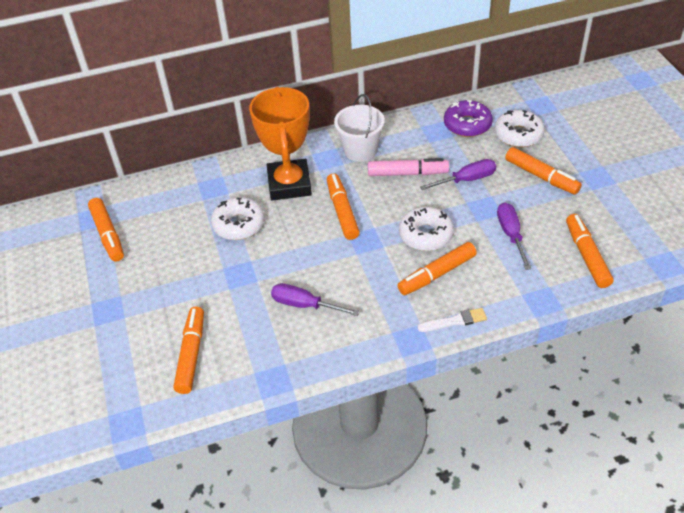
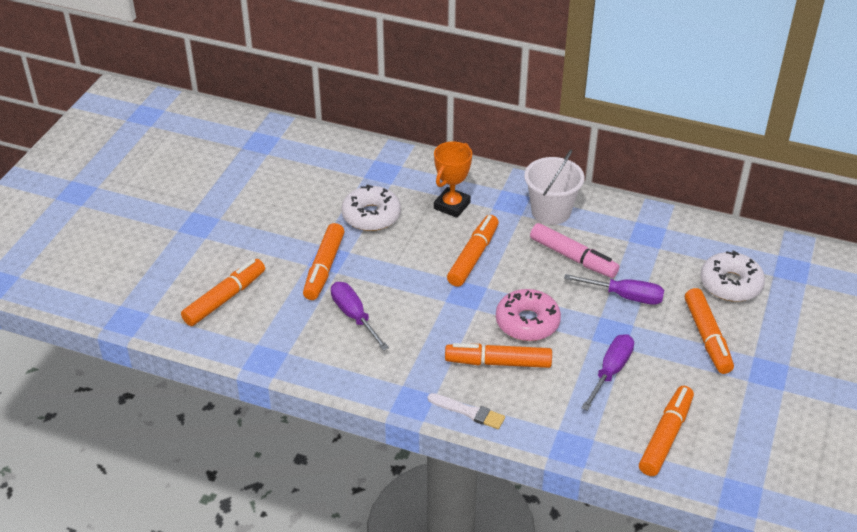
camera: 35 degrees right, 5 degrees down
orange marker [88,198,124,262] -> orange marker moved to [303,223,345,300]
orange trophy [249,87,312,201] -> orange trophy [434,142,472,218], size x0.59
white donut [399,207,454,251] -> pink donut [496,289,561,341]
purple donut [444,100,493,137] -> none

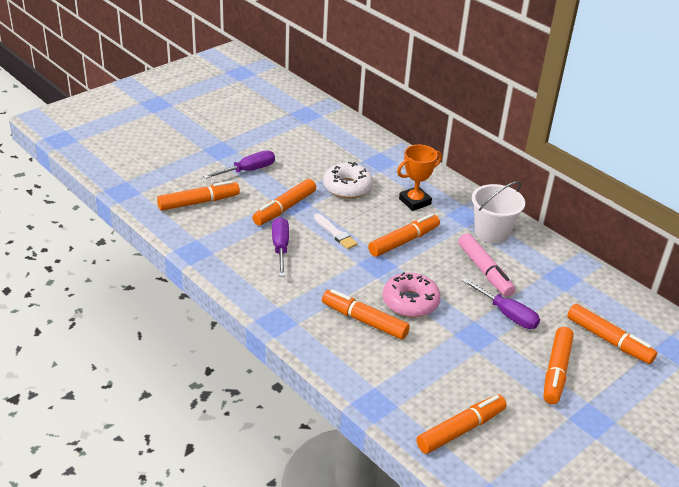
camera: 25 degrees right, 5 degrees down
white brush [428,393,505,429] -> white brush moved to [314,214,358,249]
purple screwdriver [581,334,634,411] -> purple screwdriver moved to [203,151,275,179]
white donut [700,251,765,302] -> orange marker [567,304,657,364]

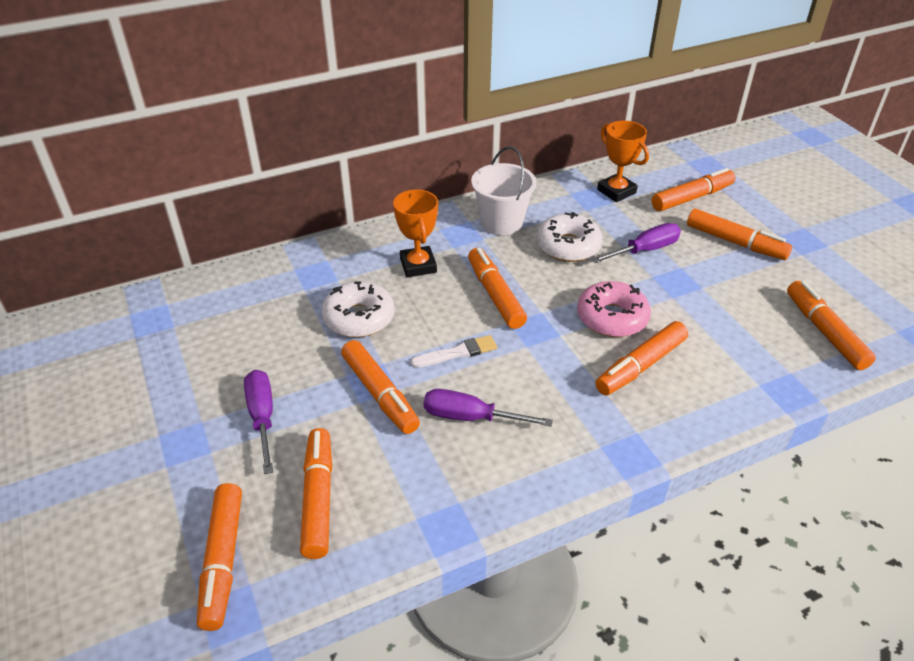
camera: 70 degrees left, 5 degrees up
pink marker [458,233,515,297] -> white donut [537,212,603,262]
none -> orange marker [197,483,242,631]
none -> orange trophy [597,121,649,202]

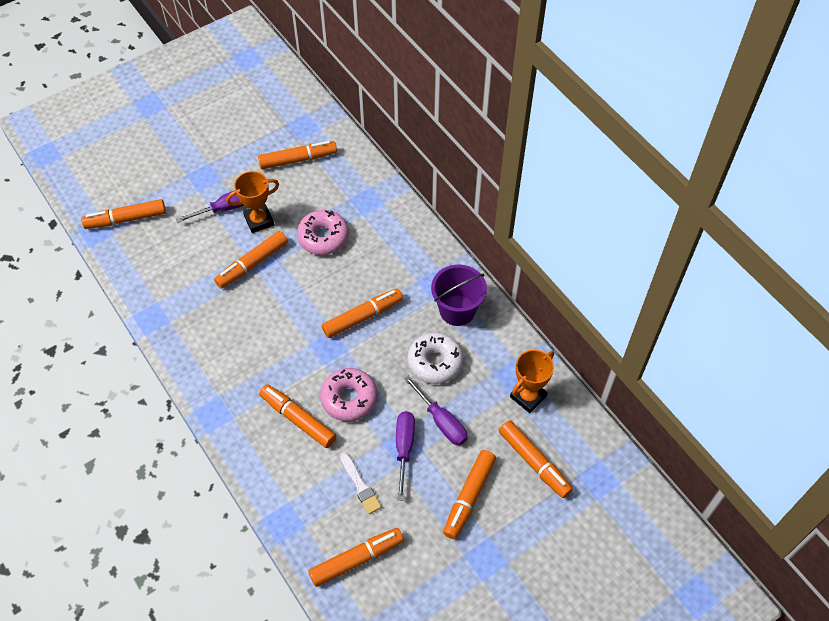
camera: 80 degrees right, 15 degrees up
orange marker [300,428,332,559] -> orange marker moved to [258,141,337,169]
white donut [321,281,395,337] -> pink donut [297,210,349,255]
orange trophy [393,189,438,277] -> orange trophy moved to [226,171,279,233]
white brush [410,335,497,368] -> white brush moved to [340,453,381,514]
purple screwdriver [424,389,553,427] -> purple screwdriver moved to [396,411,415,500]
white bucket [471,146,536,236] -> purple bucket [431,265,487,326]

